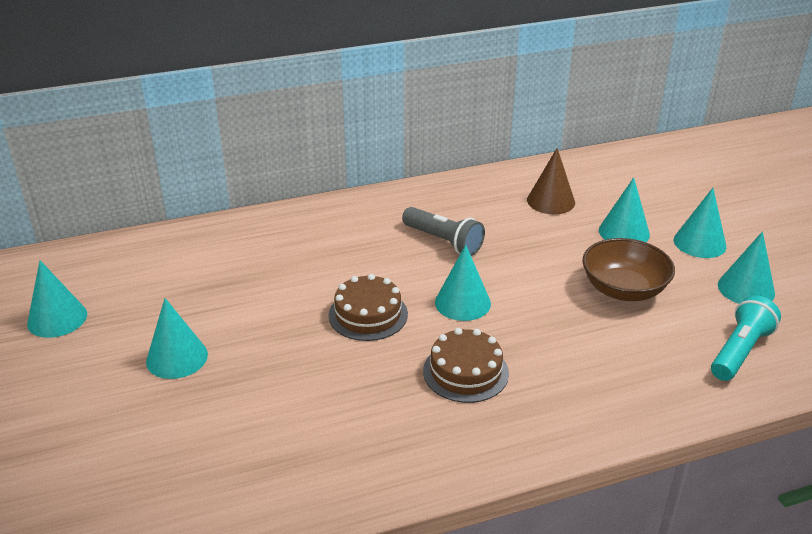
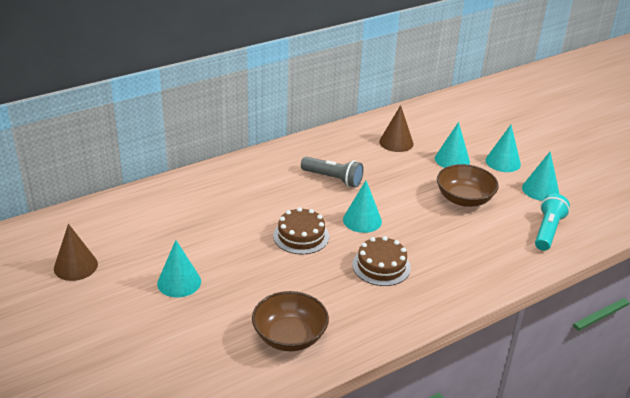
camera: 15 degrees left, 0 degrees up
turquoise cone [27,260,87,338] -> brown cone [54,224,98,281]
none -> brown bowl [252,291,329,351]

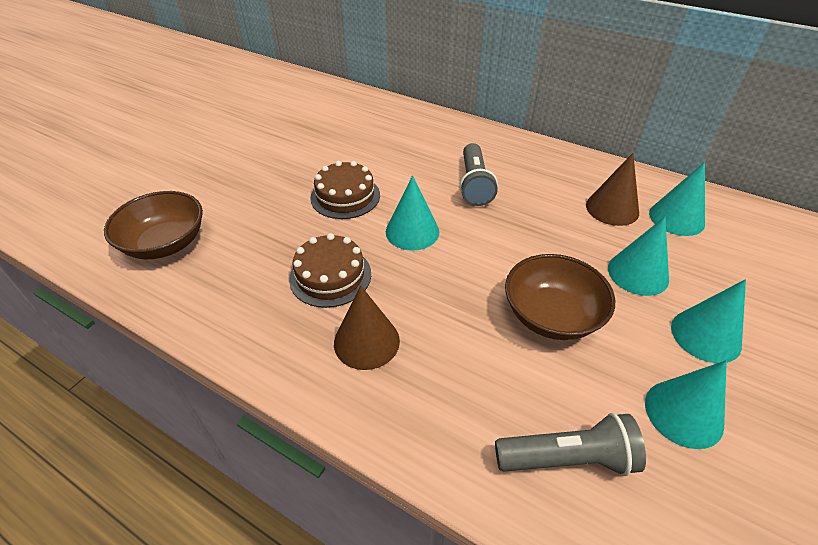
camera: 65 degrees right, 10 degrees up
brown cone [54,224,98,281] -> brown cone moved to [334,286,400,370]
turquoise cone [157,240,201,297] -> turquoise cone moved to [649,162,705,236]
turquoise flashlight [535,194,570,251] -> grey flashlight [495,413,646,476]

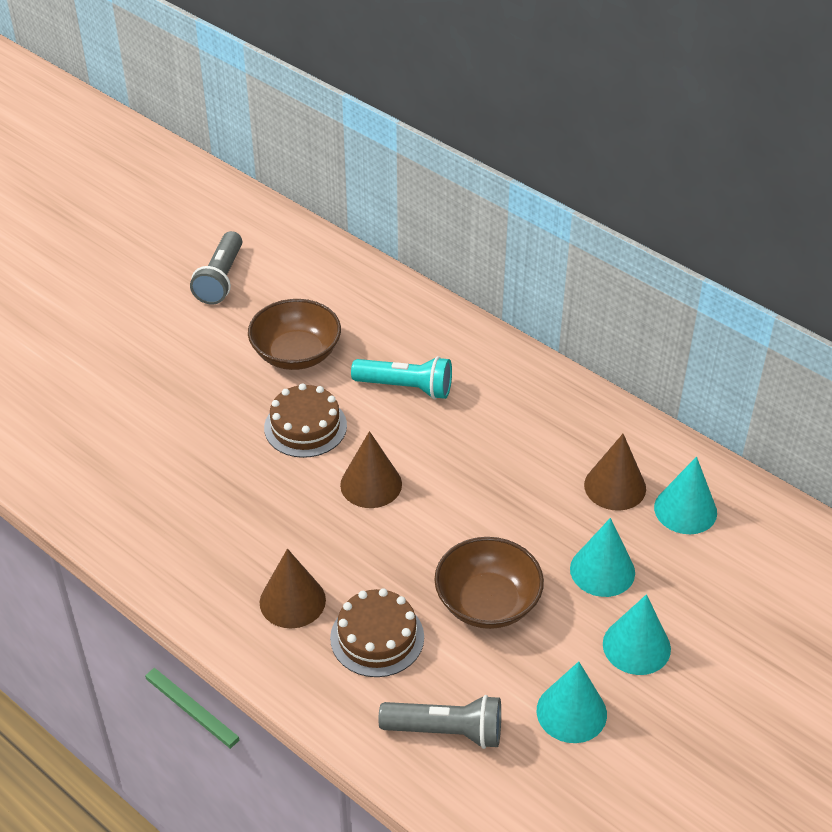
camera: 10 degrees right, 0 degrees up
brown bowl [104,191,203,259] -> brown bowl moved to [248,299,341,370]
brown cake [289,233,371,308] -> brown cake moved to [330,588,424,677]
turquoise cone [386,175,439,250] -> brown cone [340,431,402,508]
grey flashlight [460,143,498,206] -> grey flashlight moved to [190,231,242,304]
none -> turquoise flashlight [351,356,452,399]

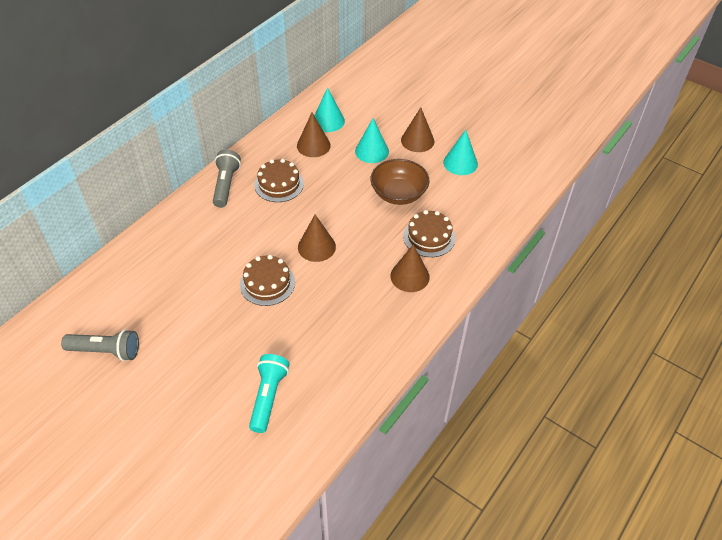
camera: 95 degrees left, 5 degrees up
brown bowl [248,299,341,370] -> none
turquoise flashlight [351,356,452,399] -> turquoise flashlight moved to [249,354,289,433]
grey flashlight [378,695,501,749] -> grey flashlight moved to [213,150,241,208]
turquoise cone [603,594,671,675] -> brown cone [401,107,434,152]
none -> brown cake [254,159,304,202]

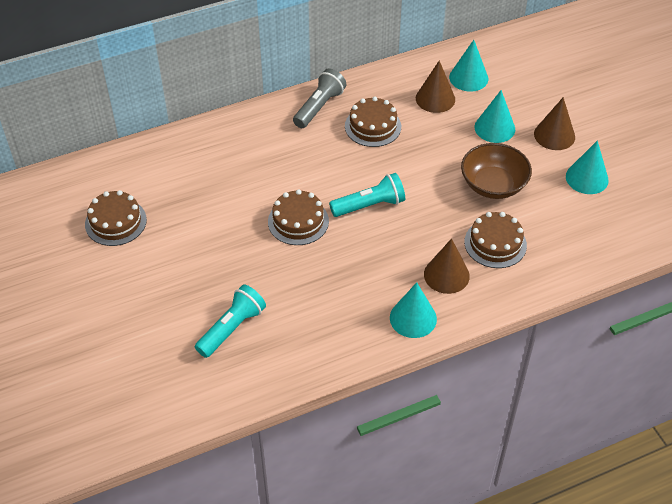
camera: 30 degrees right, 0 degrees up
grey flashlight [61,329,139,361] -> brown cake [85,190,147,246]
brown cone [298,215,336,262] -> turquoise flashlight [329,173,405,217]
none -> turquoise cone [390,282,437,338]

